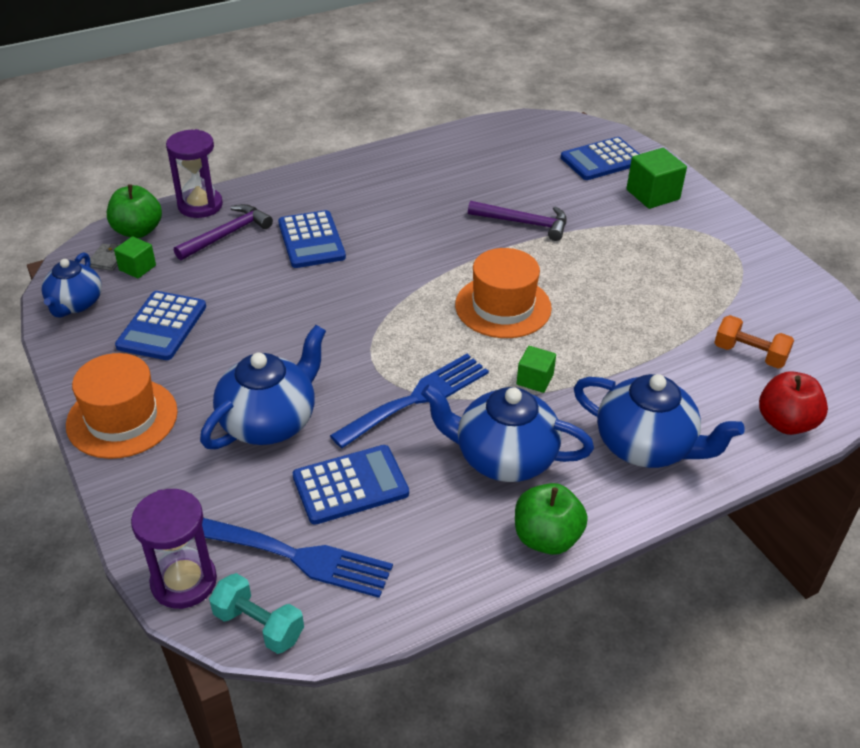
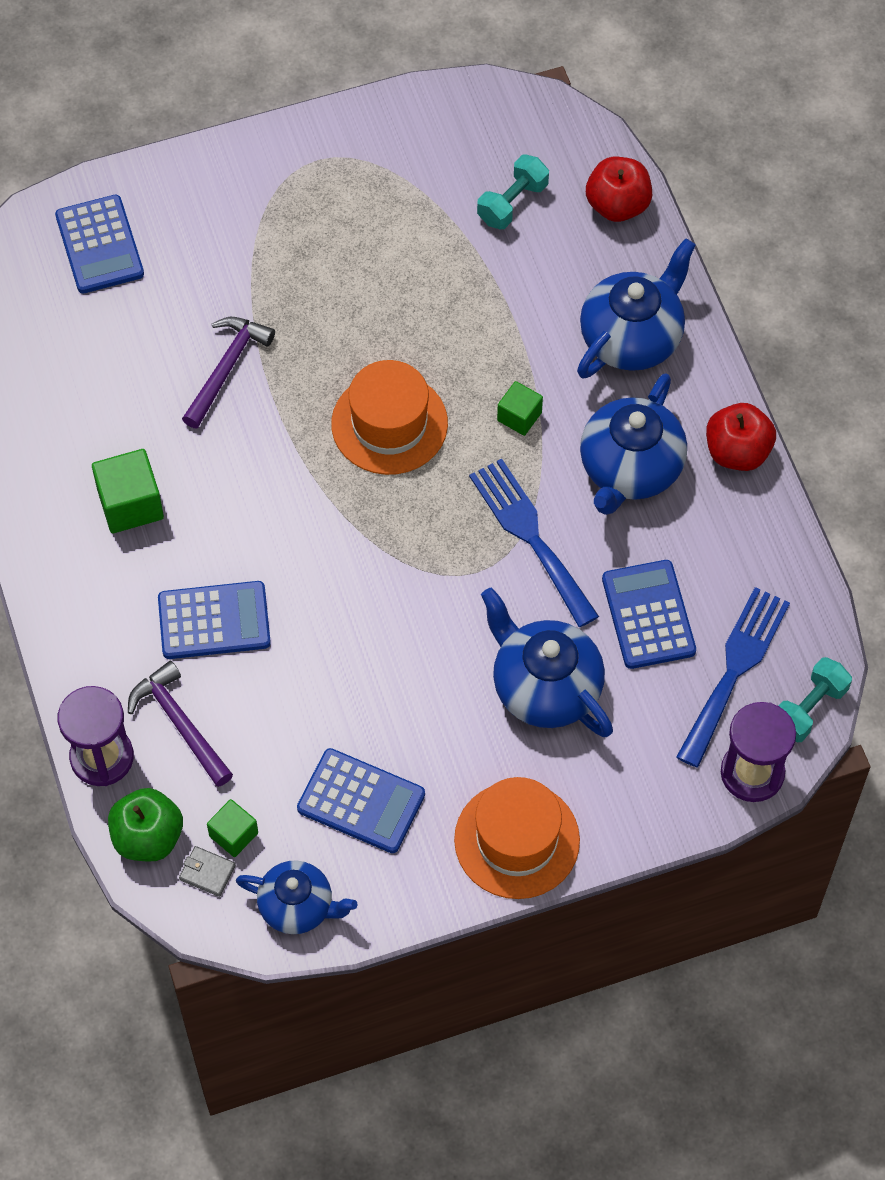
camera: 80 degrees left, 20 degrees up
green apple [515,483,588,555] -> red apple [706,403,776,471]
green cube [626,148,687,209] -> green cube moved to [92,449,164,533]
orange dumbbell [714,315,794,369] -> turquoise dumbbell [477,155,549,229]

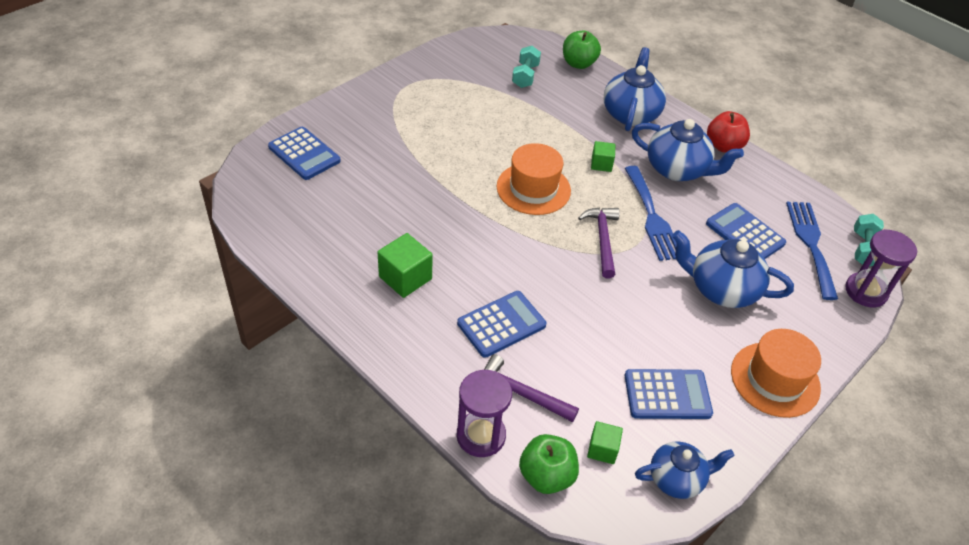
camera: 30 degrees left, 15 degrees down
grey wallet [179,846,236,897] -> none
purple hammer [182,317,275,428] -> purple hammer moved to [578,208,620,279]
blue fork [469,458,599,627] -> blue fork turned 135 degrees counterclockwise [625,166,677,261]
blue teapot [580,373,687,515] -> blue teapot turned 60 degrees counterclockwise [632,119,744,181]
red apple [586,157,652,222] -> green apple [563,31,601,69]

